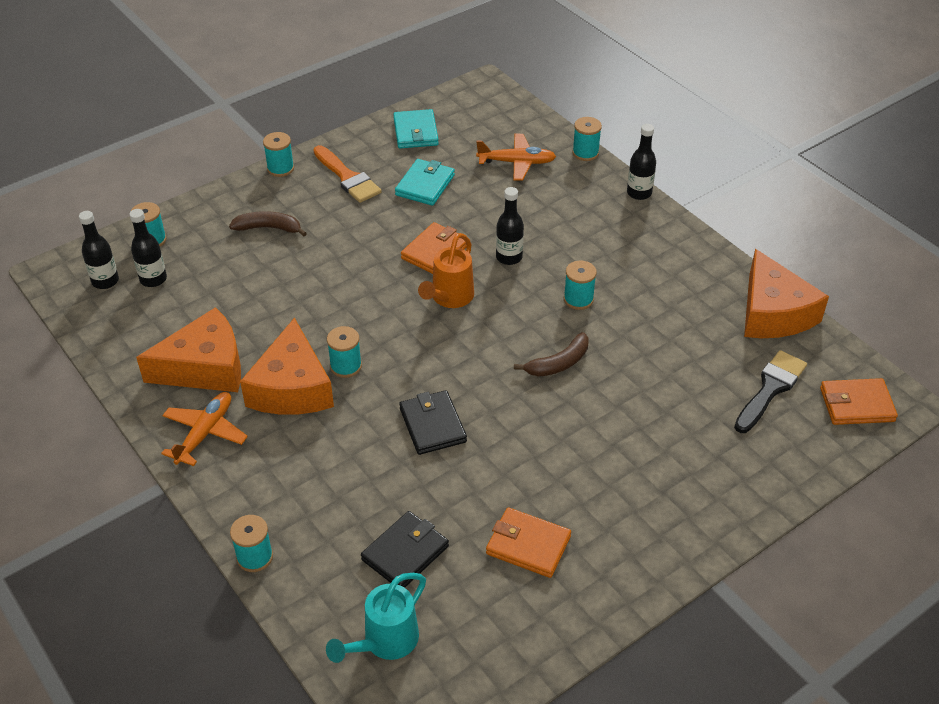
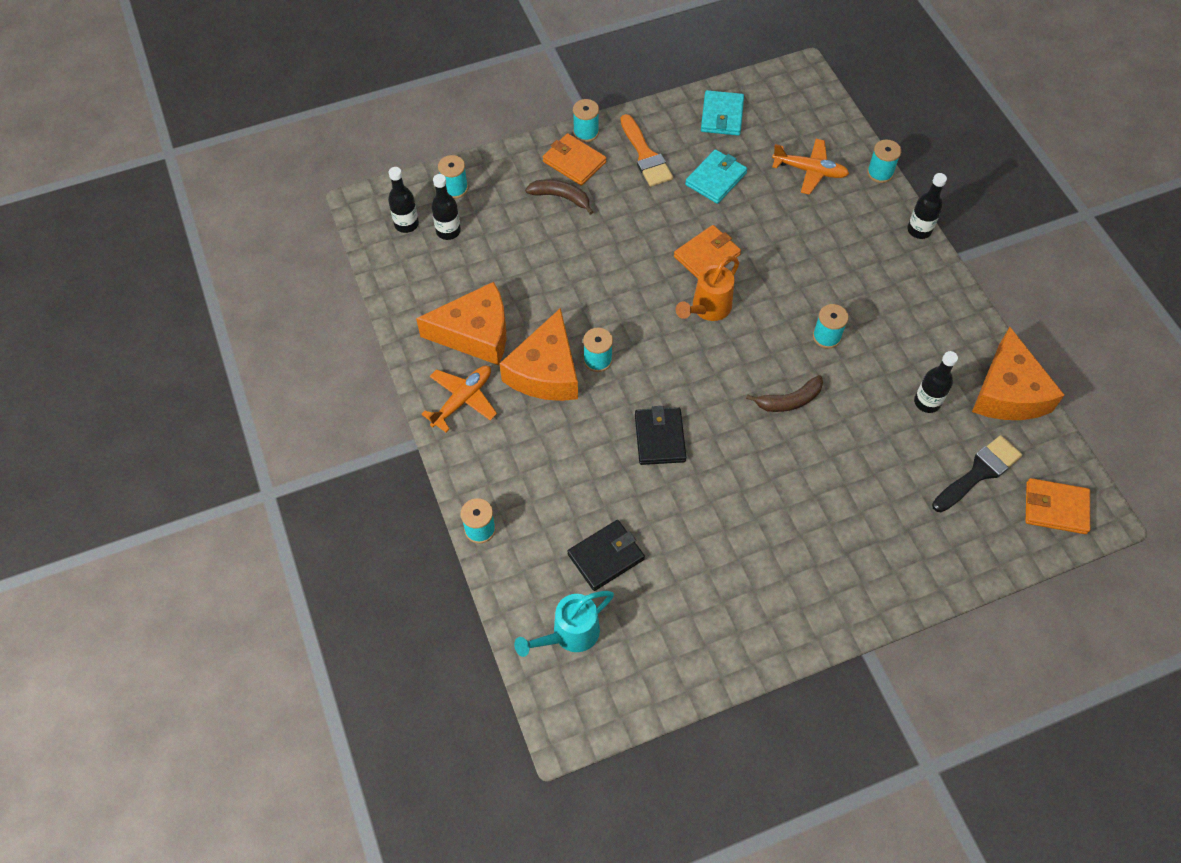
camera: 15 degrees right, 15 degrees up
orange wallet [486,507,571,578] -> orange wallet moved to [543,133,606,186]
black bottle [496,187,524,265] -> black bottle moved to [914,351,958,413]

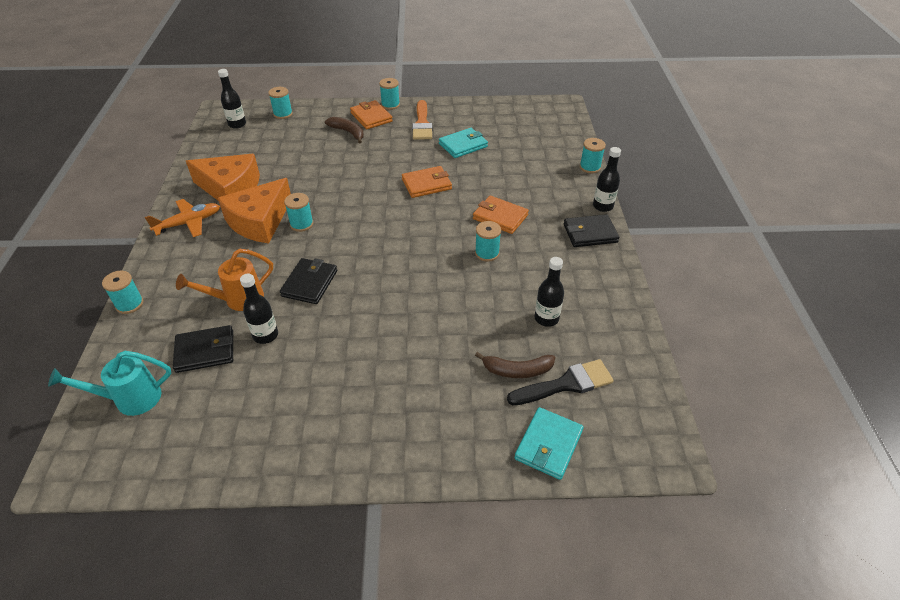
camera: 20 degrees right, 15 degrees down
black bottle [431,174,461,240] -> black bottle moved to [240,273,278,344]
orange watering can [676,256,739,321] -> orange watering can moved to [176,249,273,311]
turquoise wallet [701,90,744,136] -> turquoise wallet moved to [514,407,584,480]
brown banana [746,375,823,412] -> brown banana moved to [475,352,555,378]
orange plane [772,139,849,195] -> none
orange cheese [972,327,1064,420] -> none
orange wallet [1026,478,1090,534] -> orange wallet moved to [473,196,529,234]
none -> black wallet [563,214,619,247]

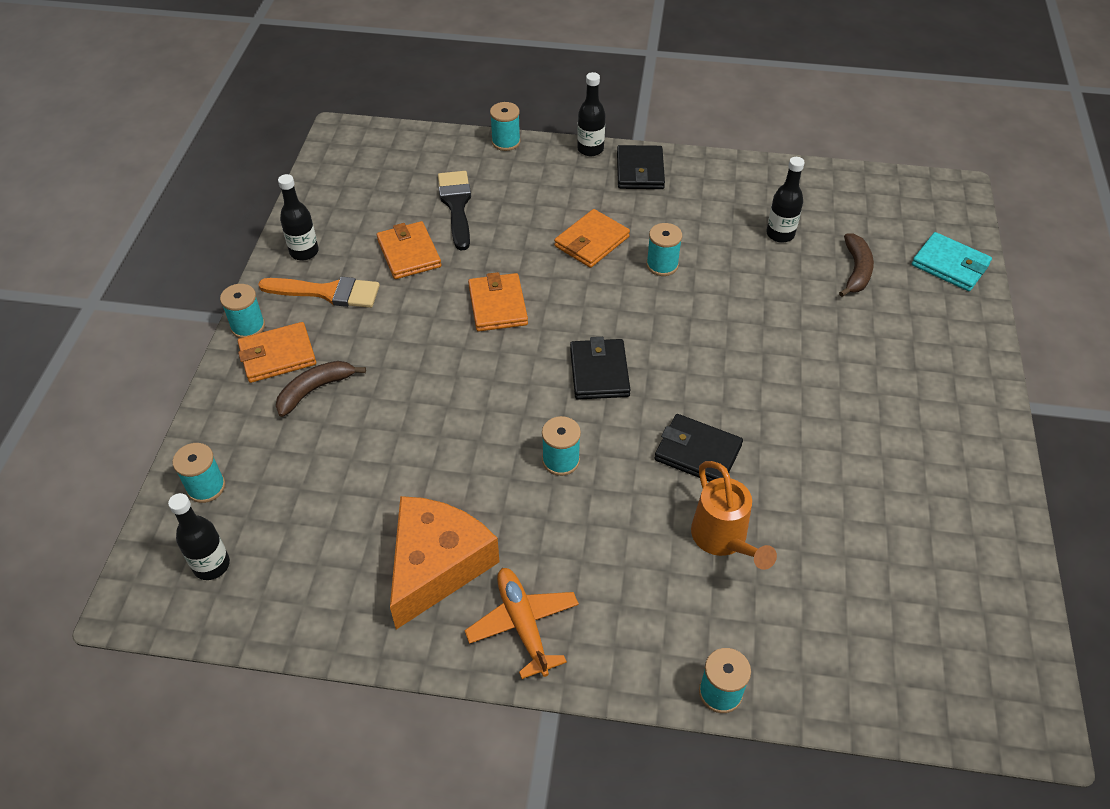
camera: 80 degrees left, 5 degrees up
turquoise watering can [48,351,171,416] -> none
black wallet [173,325,233,373] -> black wallet moved to [570,337,631,400]
orange cheese [218,178,291,243] -> none
black bottle [240,273,278,344] -> black bottle moved to [278,174,319,260]
turquoise wallet [439,128,488,158] -> orange wallet [377,221,441,279]
black brush [507,359,614,405] -> black brush moved to [438,171,471,250]

